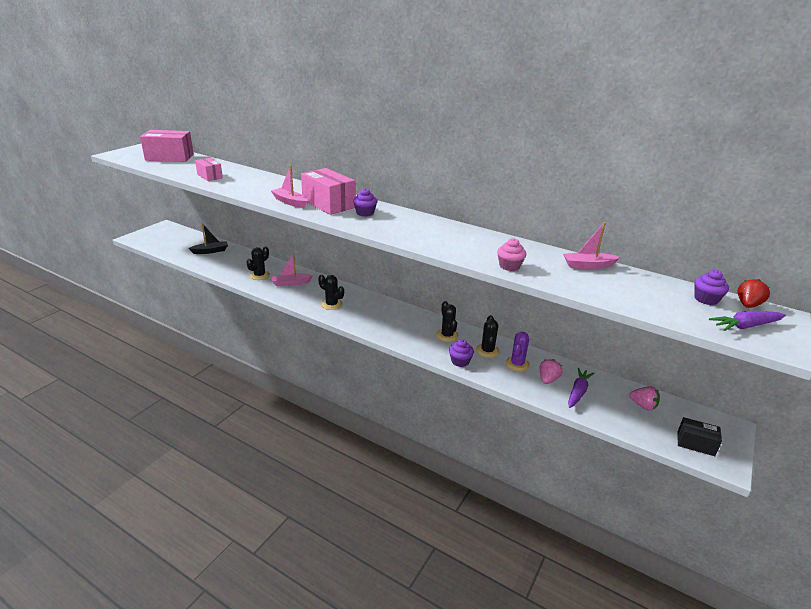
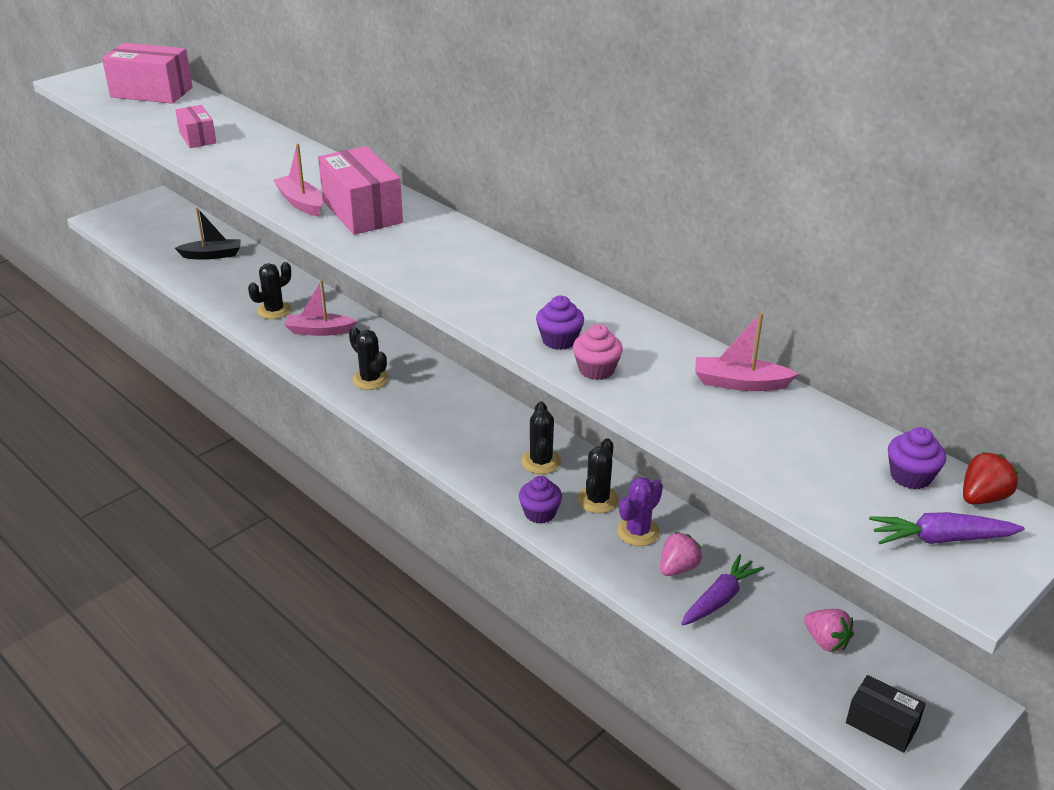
camera: 15 degrees right, 5 degrees up
purple cupcake [353,188,377,216] -> purple cupcake moved to [536,296,584,350]

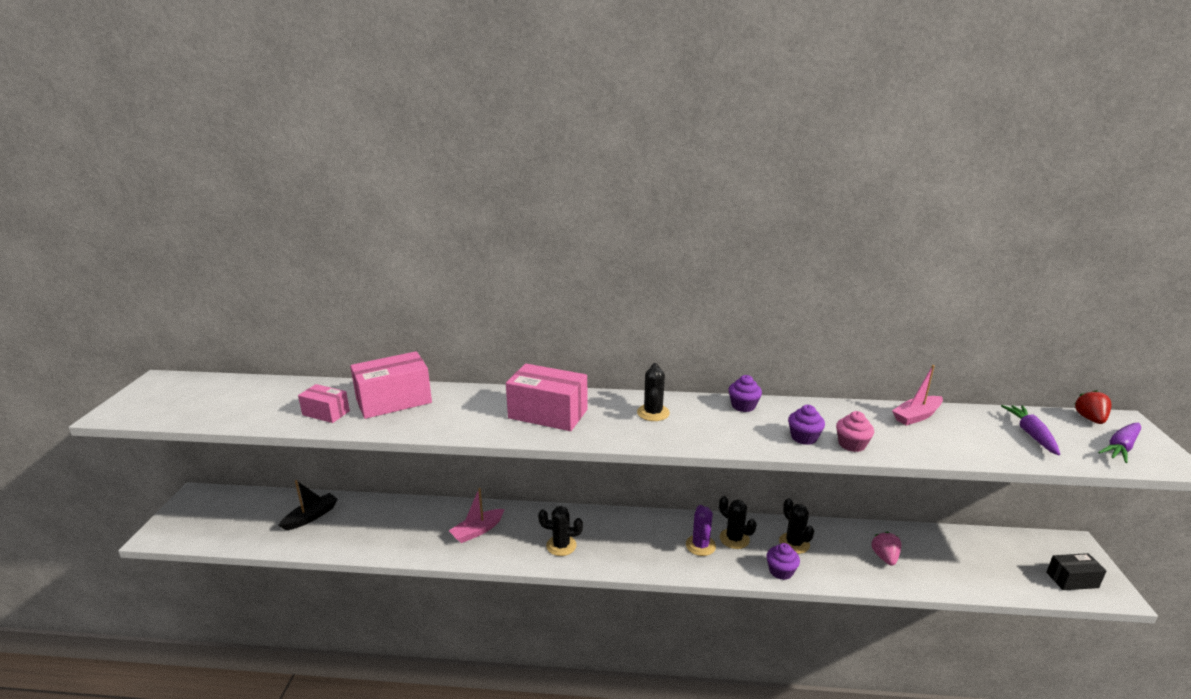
camera: 40 degrees left, 10 degrees down
pink box [102,43,192,104] -> pink box moved to [350,351,432,419]
black cactus [248,262,291,319] -> black cactus moved to [637,363,670,421]
pink boat [273,144,323,216] -> none
purple cactus [617,477,663,546] -> purple cactus moved to [686,505,716,556]
purple carrot [681,554,764,626] -> purple carrot moved to [1001,405,1060,455]
pink strawberry [804,609,854,652] -> none
purple cupcake [888,427,946,490] -> purple cupcake moved to [728,375,762,412]

